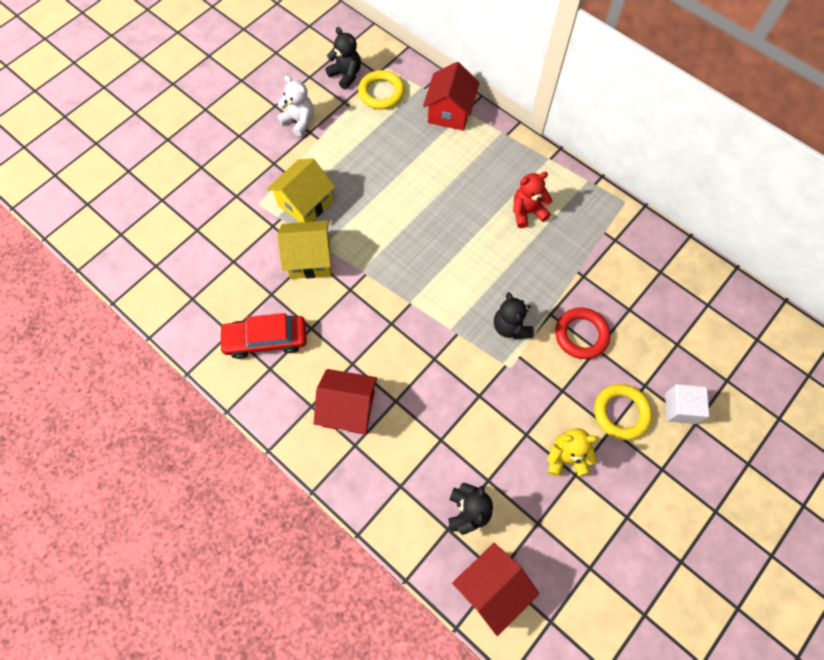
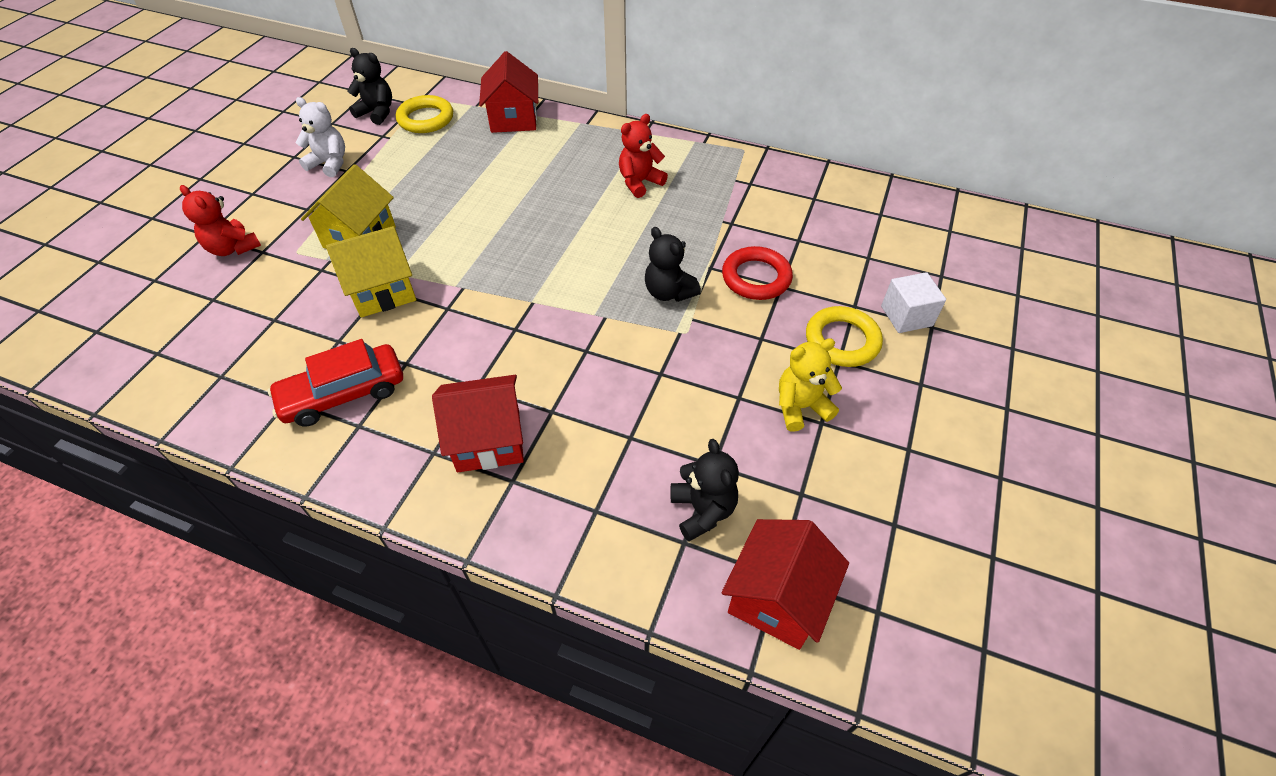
camera: 20 degrees left, 15 degrees down
none -> red teddy bear [180,185,261,256]

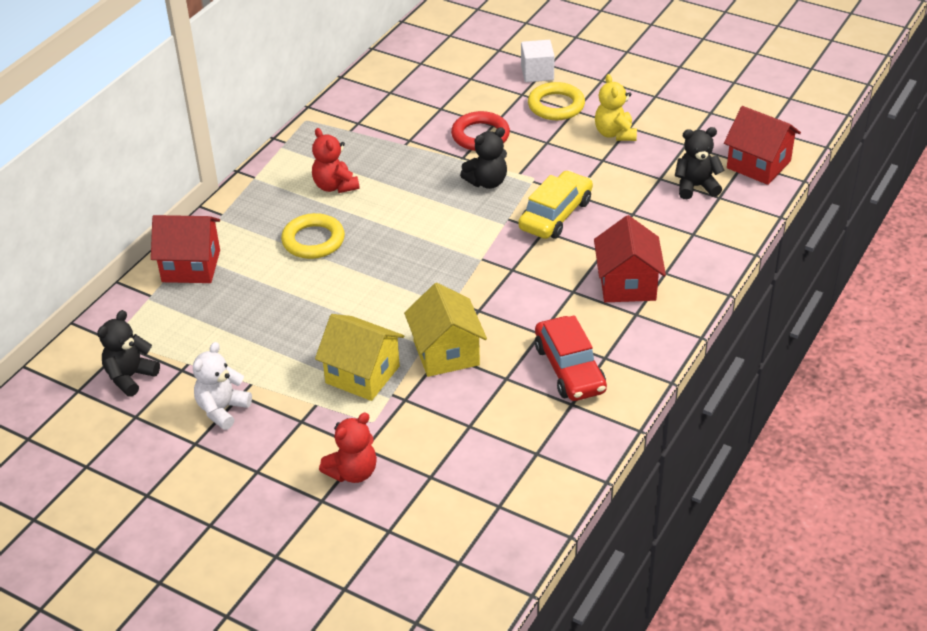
camera: 80 degrees left, 10 degrees down
yellow ring [396,95,453,133] -> yellow ring moved to [281,213,345,259]
none -> yellow car [518,171,593,239]

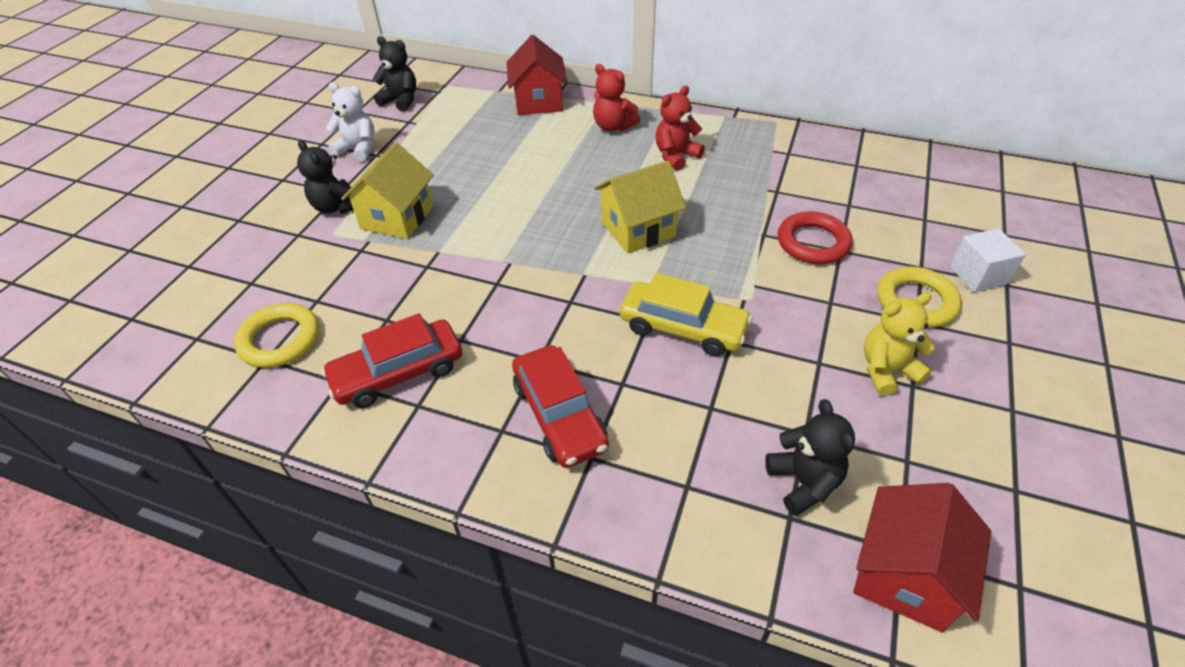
camera: 80 degrees right, 5 degrees up
yellow ring [281,213,345,259] -> yellow ring moved to [234,303,319,368]
red teddy bear [319,412,377,483] -> red teddy bear moved to [593,64,640,131]
yellow house [404,283,487,377] -> yellow house moved to [595,161,686,254]
black teddy bear [460,127,507,189] -> black teddy bear moved to [297,140,353,214]
red house [594,215,666,302] -> red car [512,345,609,468]

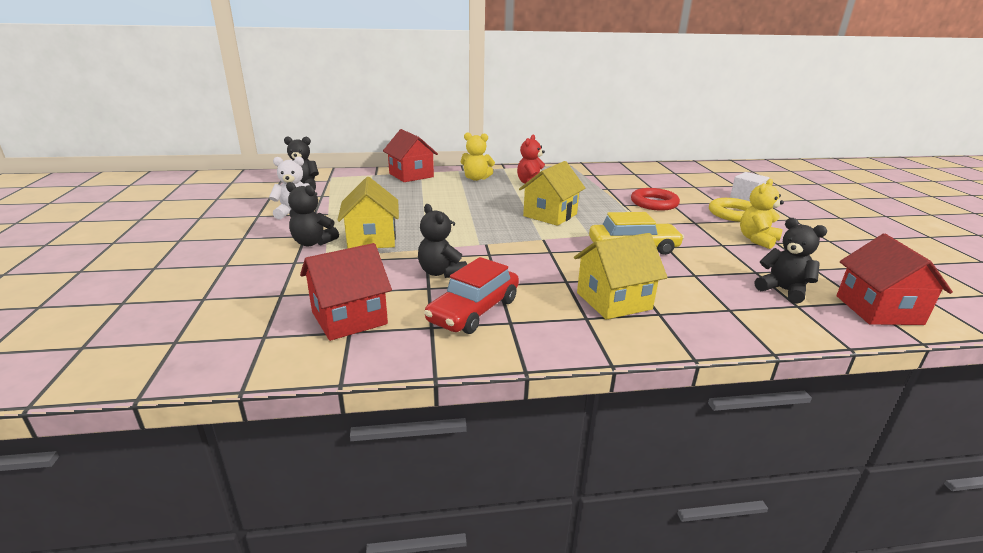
camera: 30 degrees left, 20 degrees down
yellow ring [234,303,319,368] -> red house [300,243,392,341]
red car [512,345,609,468] -> yellow house [574,233,668,320]
red teddy bear [593,64,640,131] -> yellow teddy bear [461,132,495,181]
none -> black teddy bear [418,204,467,278]

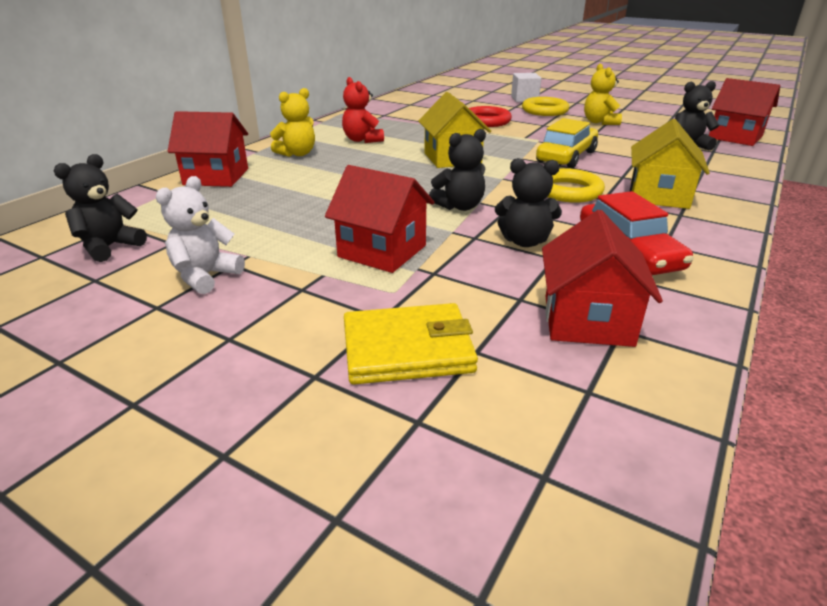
camera: 50 degrees left, 5 degrees up
black teddy bear [286,182,339,246] -> black teddy bear moved to [429,129,486,211]
yellow house [337,177,399,249] -> red house [325,165,434,273]
none -> yellow wallet [344,303,478,385]
none -> yellow ring [548,168,605,203]

